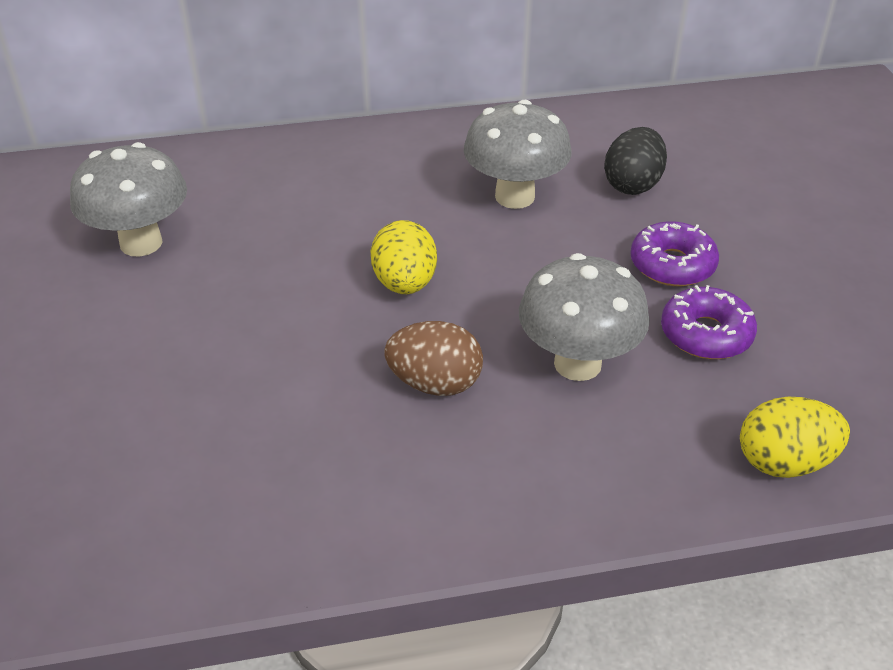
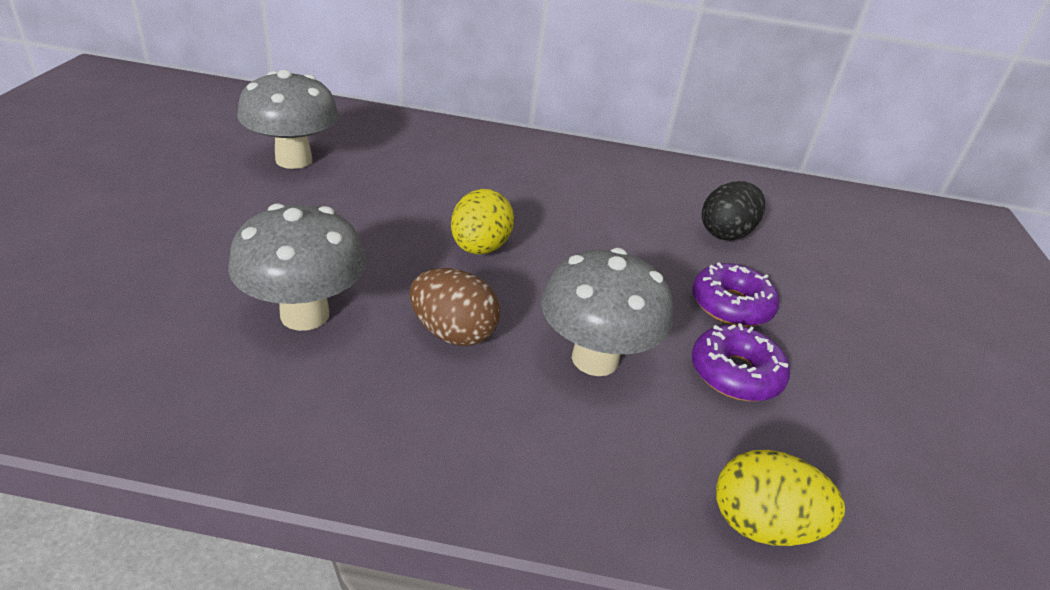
camera: 15 degrees right, 5 degrees down
grey mushroom [464,100,572,209] -> grey mushroom moved to [228,203,366,331]

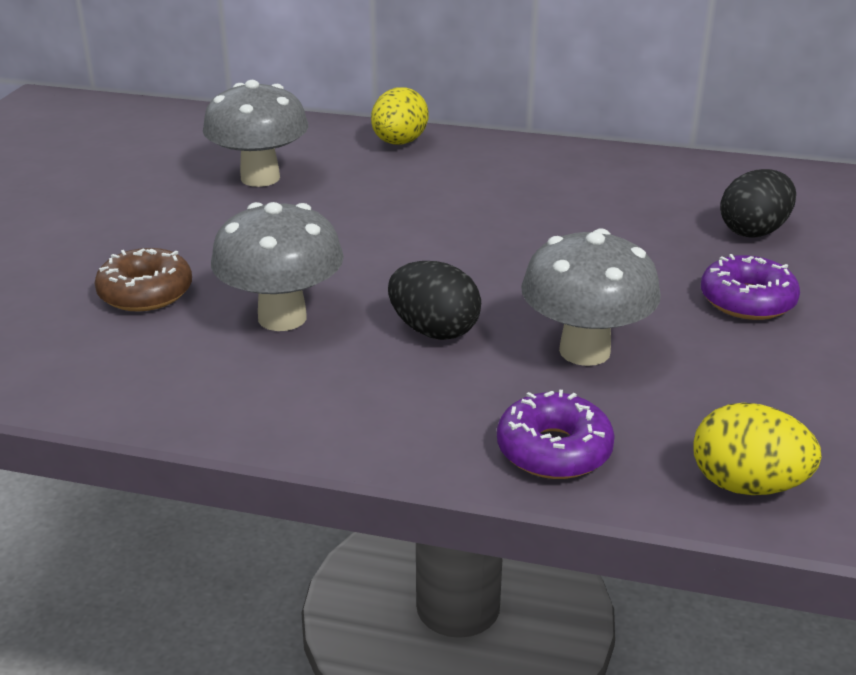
camera: 10 degrees right, 5 degrees down
brown egg [410,268,500,346] -> black egg [388,261,481,340]
yellow egg [451,189,514,255] -> yellow egg moved to [371,87,429,145]
purple donut [692,323,790,401] -> purple donut moved to [497,390,615,479]
none -> brown donut [95,248,192,311]

